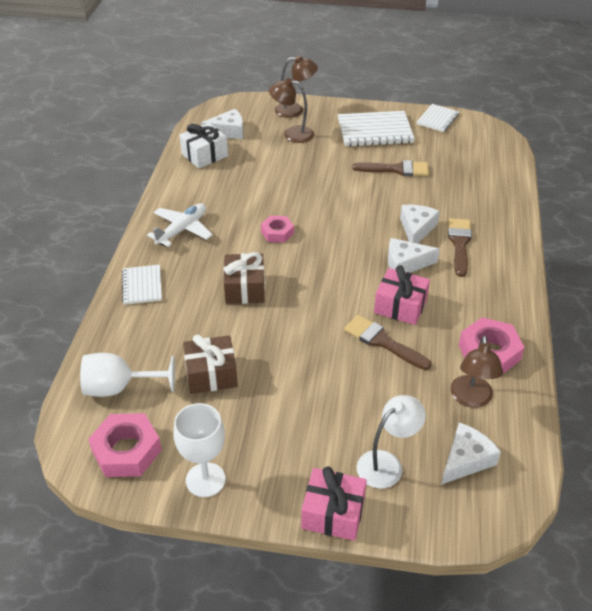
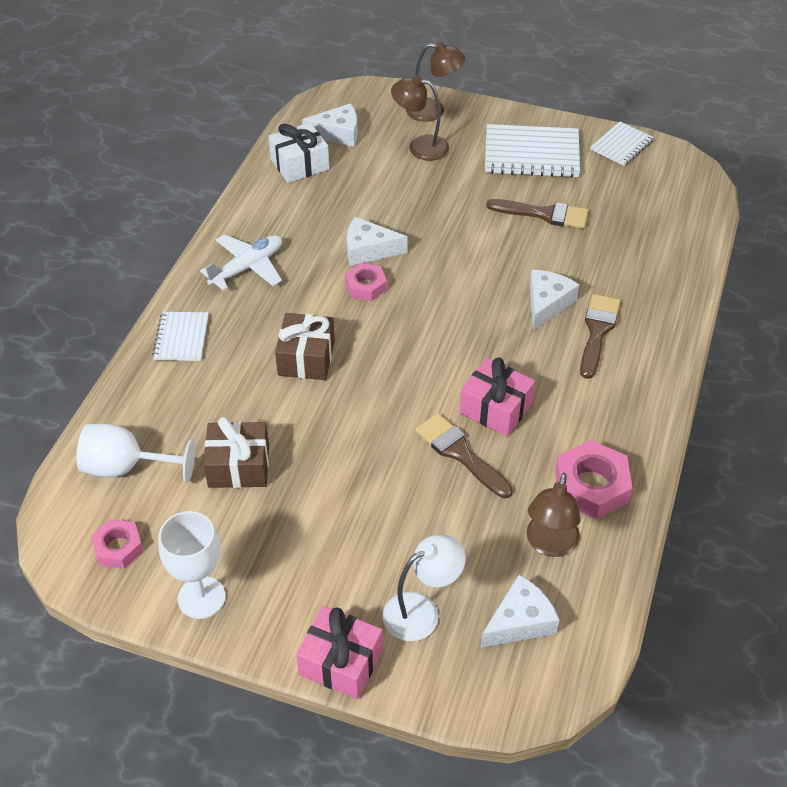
camera: 10 degrees right, 5 degrees up
pink nut [88,413,162,477] -> pink nut [91,519,143,569], size x0.62
white cheese [388,238,440,273] -> white cheese moved to [347,217,408,266]

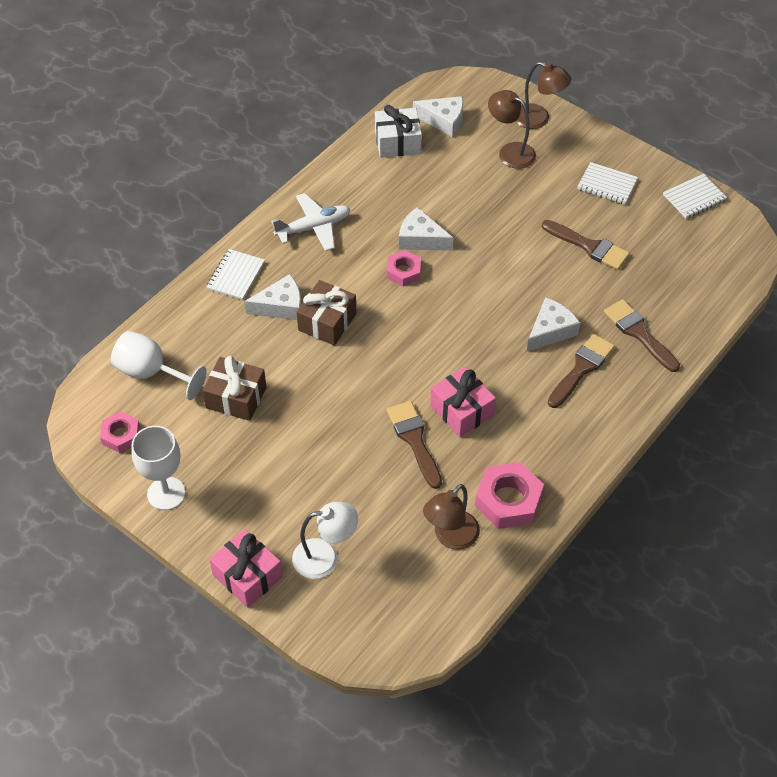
camera: 20 degrees right, 5 degrees up
white cheese [480,575,559,648] -> white cheese moved to [244,274,301,320]
white notebook [485,124,580,178] -> white notebook [578,162,638,204], size x0.58
none -> brown brush [604,299,680,372]

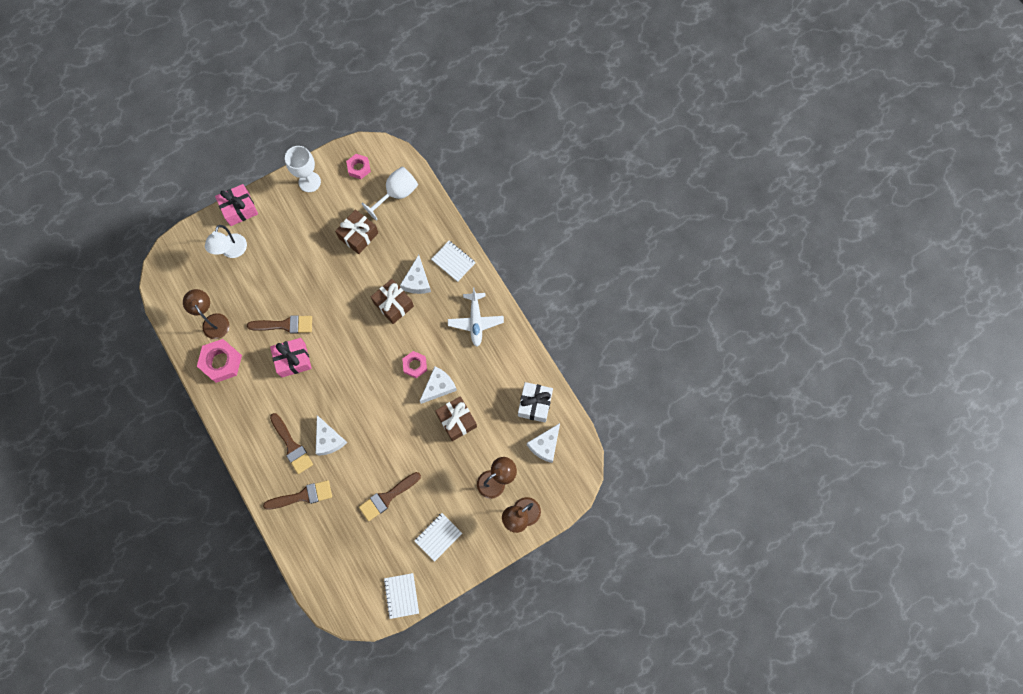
camera: 110 degrees right, 20 degrees up
none -> brown gift [435,396,477,441]

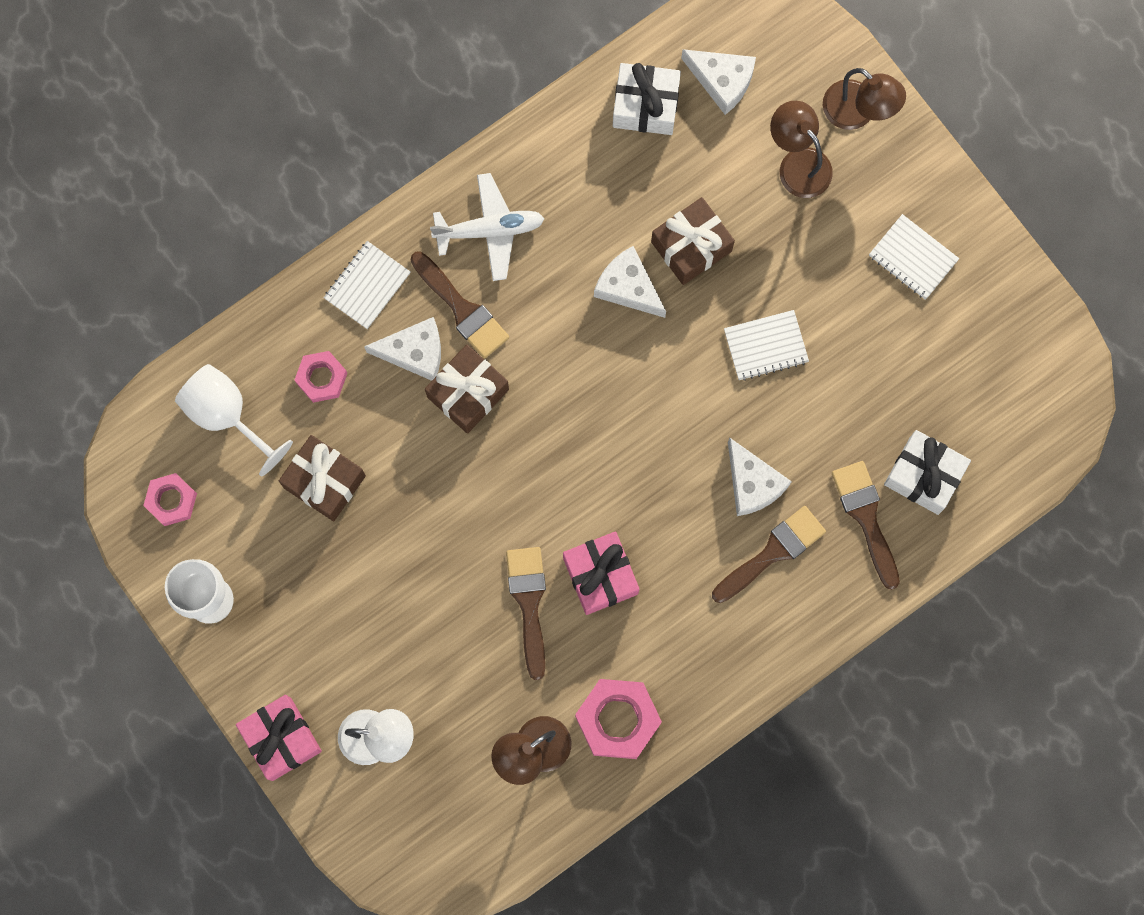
camera: 95 degrees left, 5 degrees up
white cheese [316,415,348,456] -> white cheese turned 90 degrees clockwise [728,437,792,516]
brown brush [359,472,421,521] -> brown brush moved to [411,252,509,359]
white notebook [384,573,419,619] -> white notebook moved to [724,310,809,381]
pink nut [402,351,427,378] -> pink nut moved to [295,351,348,403]
none -> white gift [884,430,971,515]

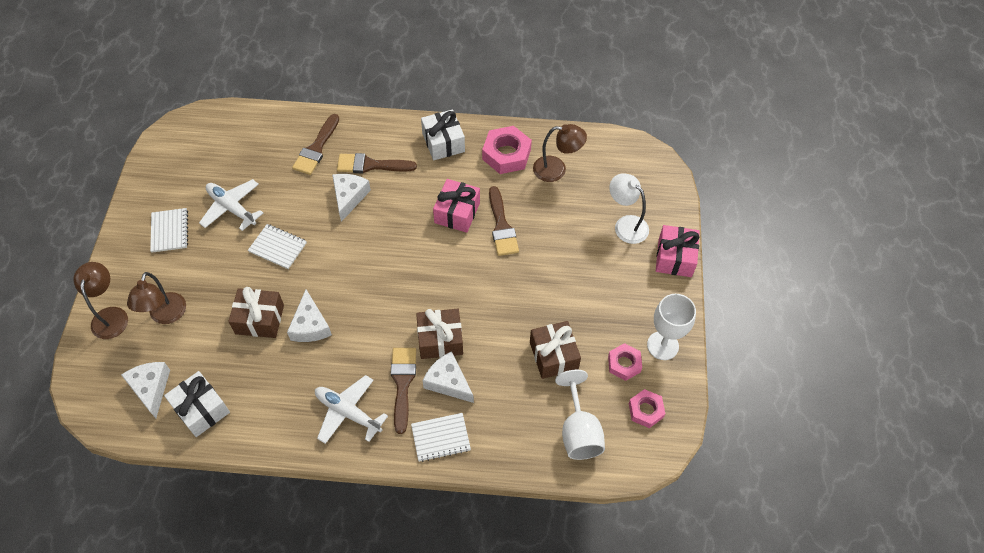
camera: 140 degrees left, 20 degrees down
pink nut [295,351,348,403] -> pink nut moved to [608,343,642,381]
brown brush [506,547,546,680] -> brown brush turned 45 degrees counterclockwise [489,186,519,256]
white gift [884,430,971,515] -> white gift moved to [421,109,465,160]
none -> white plane [199,179,263,231]

